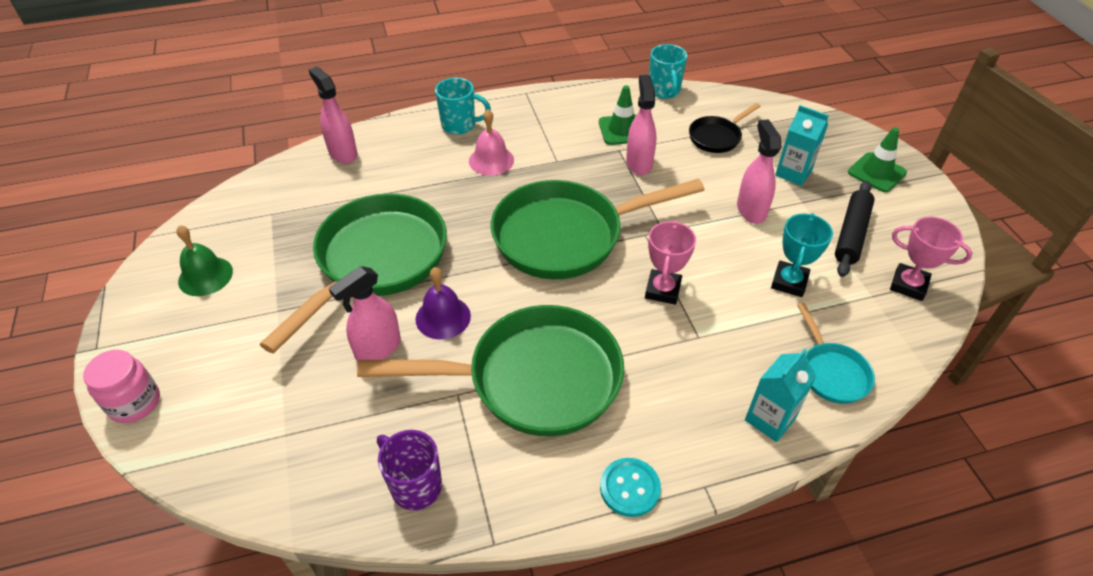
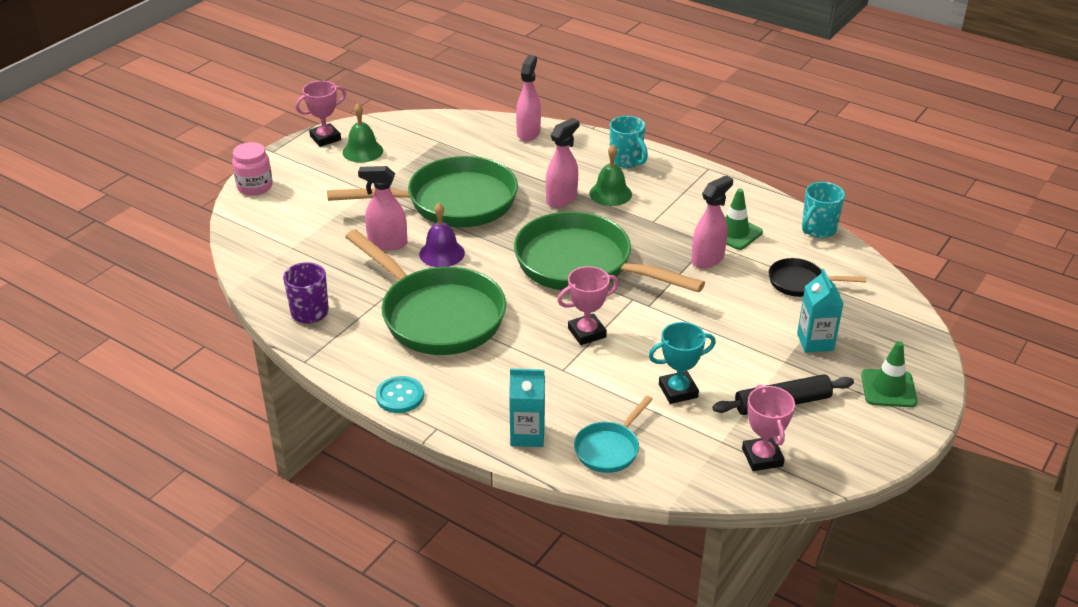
camera: 50 degrees right, 10 degrees down
pink bell [469,110,514,176] -> green bell [589,145,632,206]
pink spray bottle [737,119,782,224] -> pink spray bottle moved to [546,118,579,207]
none -> pink trophy [295,81,346,147]

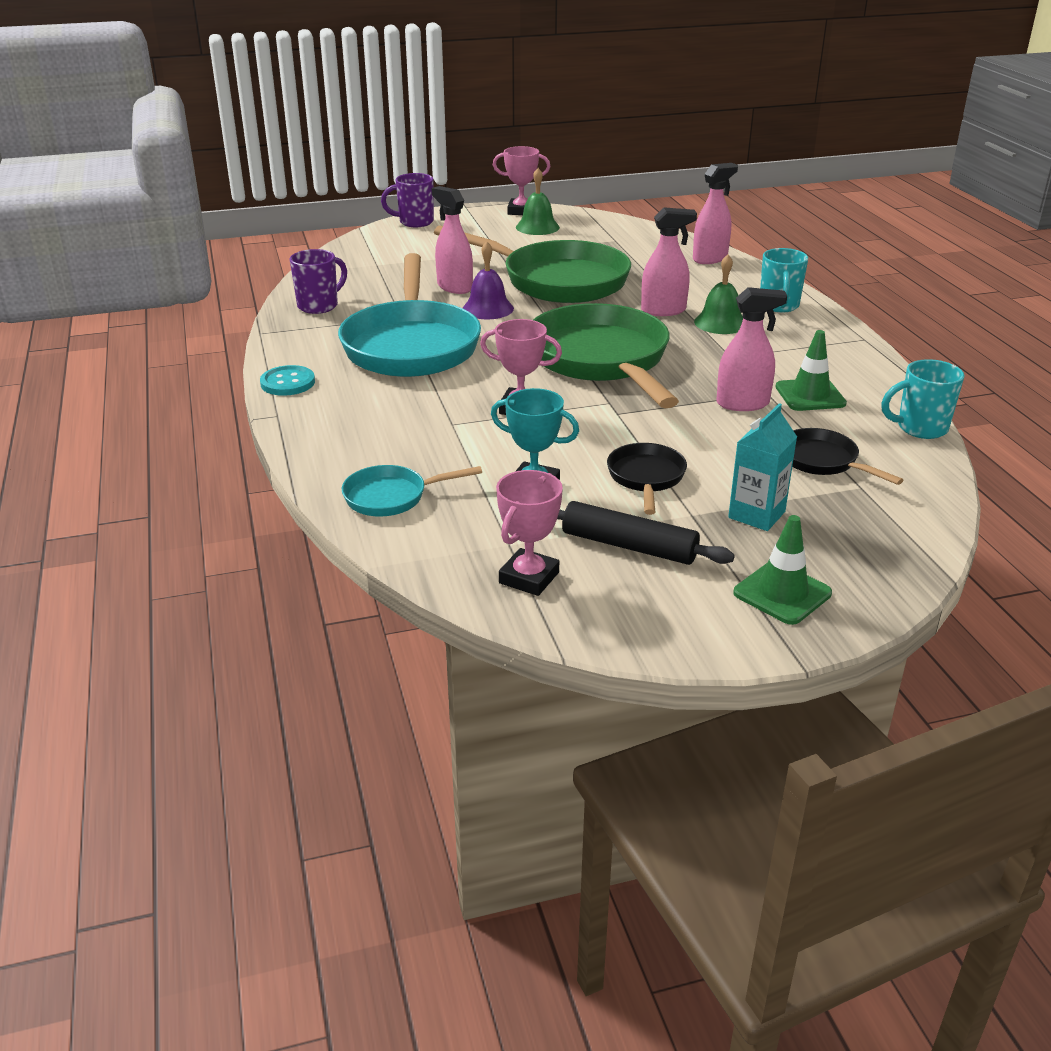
camera: 40 degrees right, 5 degrees down
pink jar [232,142,273,196] -> purple mug [381,173,434,227]
green pan [345,230,506,355] -> turquoise pan [338,253,481,377]
turquoise carton [509,369,545,447] -> none
none -> black pan [607,443,687,515]

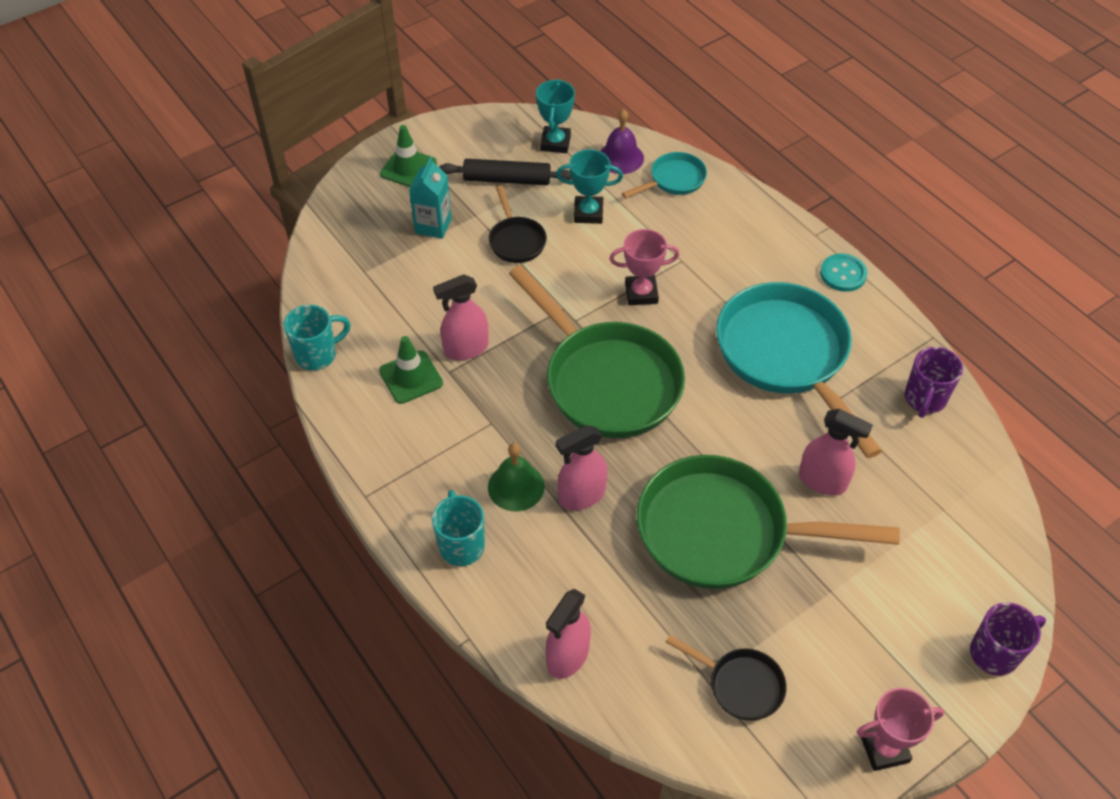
camera: 160 degrees right, 20 degrees up
purple bell [463,241,514,319] -> purple bell moved to [600,109,644,174]
pink trophy [496,470,563,596] -> turquoise trophy [536,79,575,153]
green bell [516,168,560,235] -> none
black pan [792,428,903,485] -> black pan moved to [666,635,787,721]

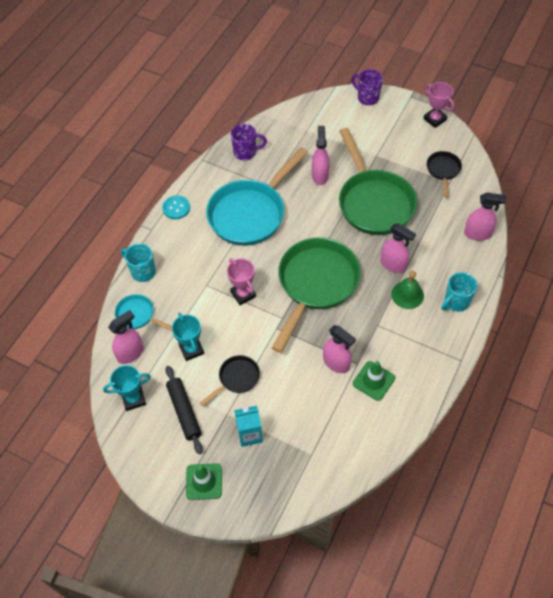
camera: 115 degrees left, 5 degrees up
turquoise mug [284,305,351,370] -> turquoise mug moved to [121,243,156,282]
purple bell [600,109,644,174] -> pink spray bottle [108,310,144,364]

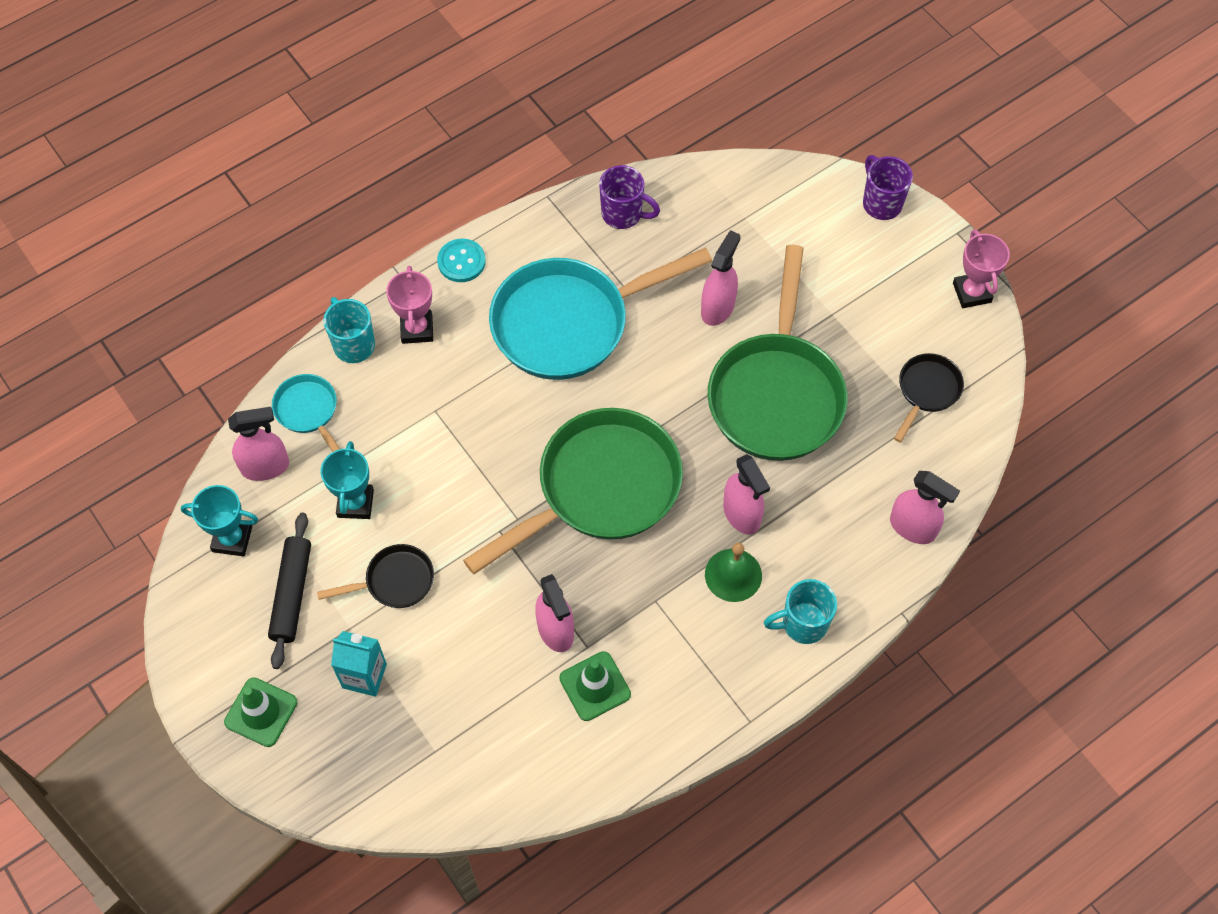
camera: 25 degrees right, 5 degrees up
pink trophy [227,258,256,305] -> pink trophy moved to [386,266,433,344]

